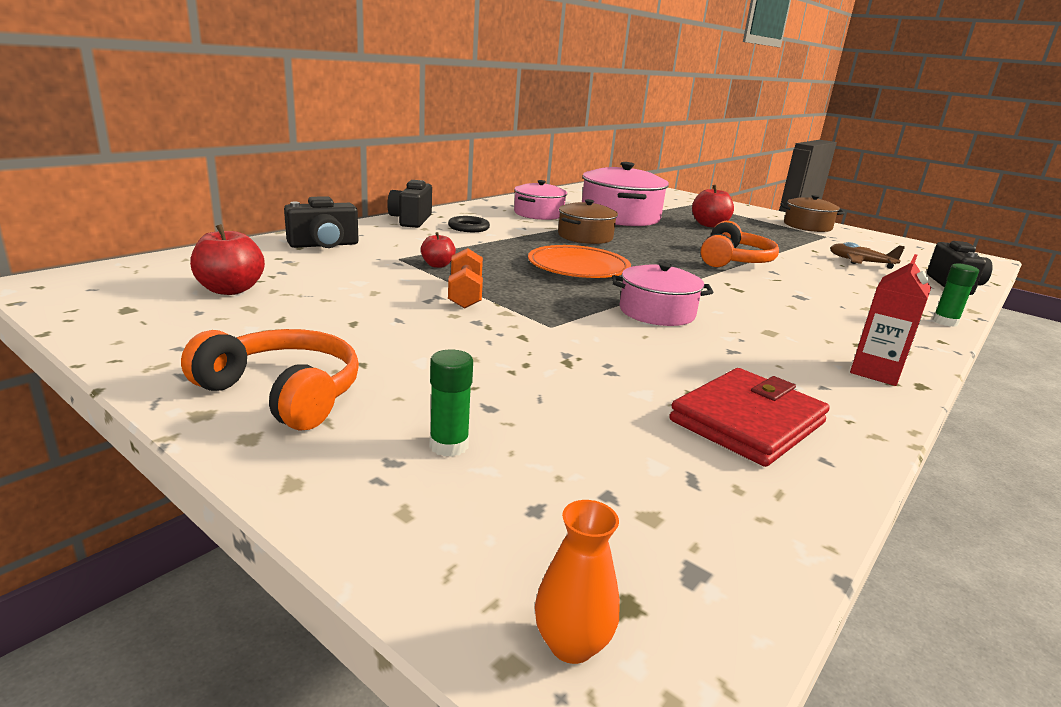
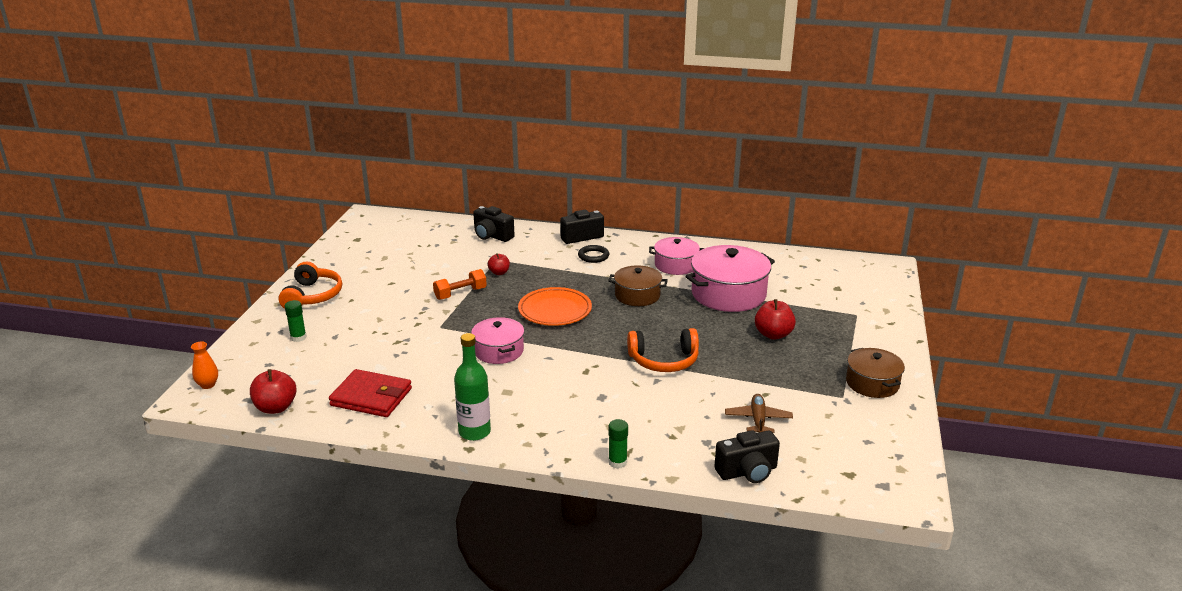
camera: 65 degrees right, 5 degrees up
red apple [190,224,265,295] -> red apple moved to [250,369,297,414]
red carton [850,254,931,386] -> green bottle [454,333,491,441]

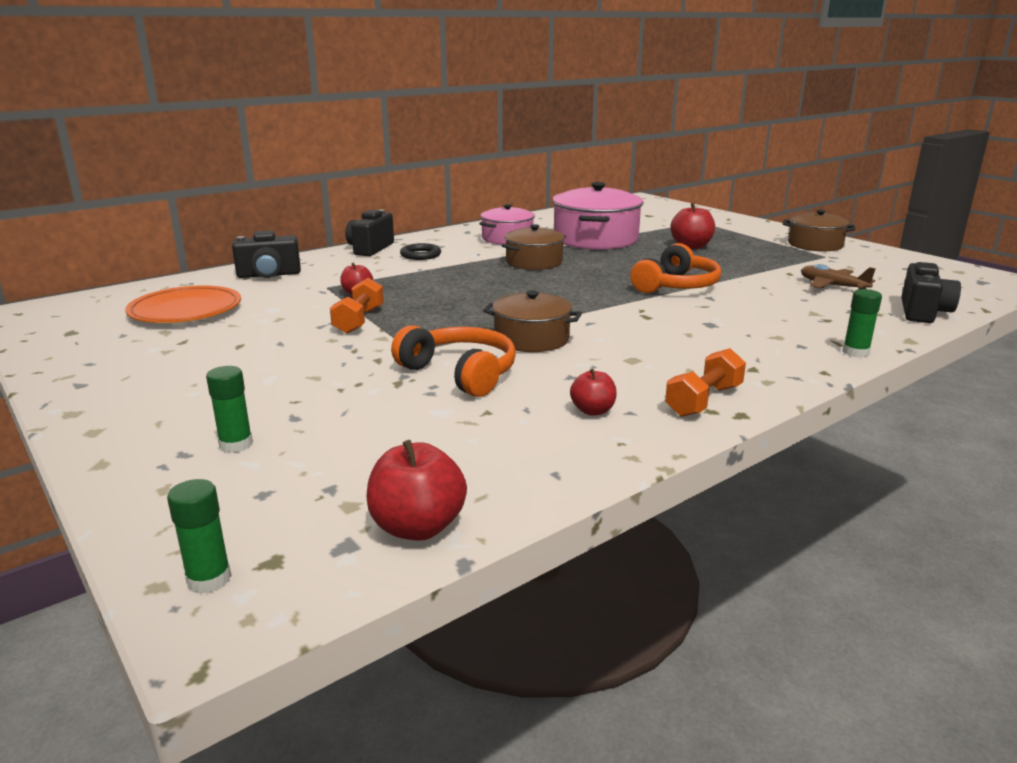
camera: 50 degrees left, 5 degrees down
orange vase [191,341,218,389] -> green glue stick [167,479,231,594]
orange headphones [279,261,342,309] -> orange headphones moved to [391,325,516,397]
red wallet [329,369,412,417] -> none
green bottle [454,333,491,441] -> orange dumbbell [665,348,746,417]
pink pot [471,317,524,364] -> brown pot [483,290,582,352]
orange plate [518,287,592,326] -> orange plate moved to [125,285,241,323]
none -> red apple [570,369,617,416]

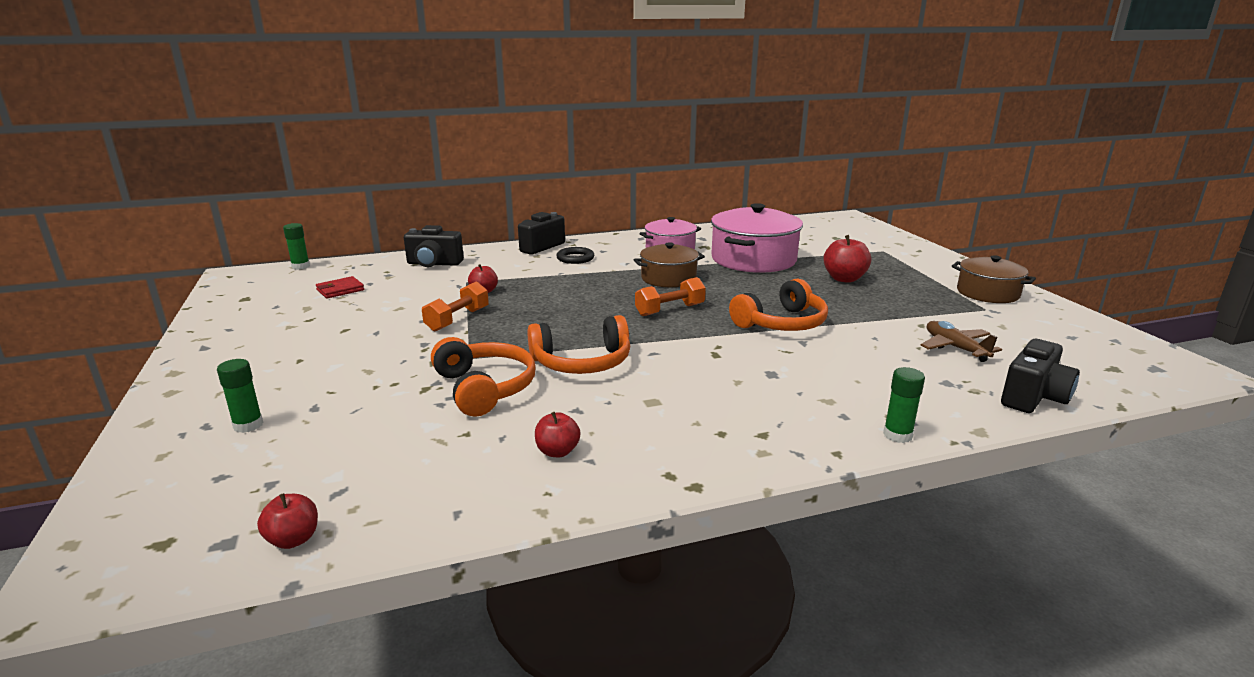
camera: 20 degrees right, 0 degrees up
orange plate [125,285,241,323] -> red wallet [316,276,364,298]
green glue stick [167,479,231,594] -> green glue stick moved to [283,223,310,270]
red apple [366,440,467,541] -> red apple [257,493,318,549], size x0.61
brown pot [483,290,582,352] -> orange headphones [527,315,630,374]
orange dumbbell [665,348,746,417] -> orange dumbbell moved to [635,277,706,316]

